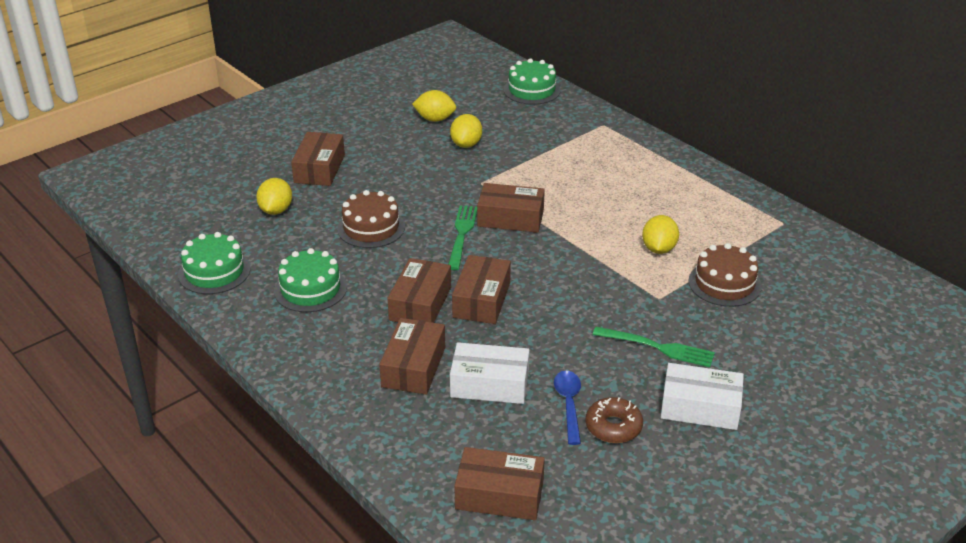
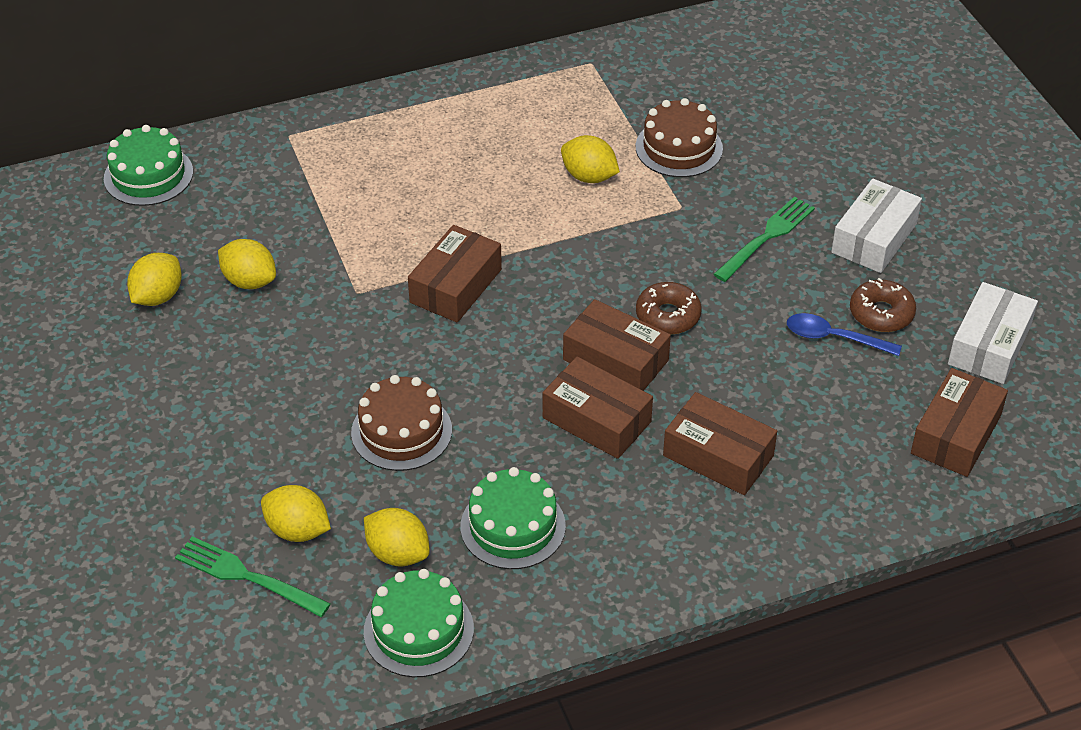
camera: 70 degrees left, 10 degrees up
brown box [291,132,345,186] -> none
green fork [448,205,477,270] -> green fork moved to [175,536,331,617]
white box [450,342,529,404] -> white box moved to [948,282,1038,384]
none -> yellow lemon [364,508,430,566]
none -> brown donut [636,282,702,335]

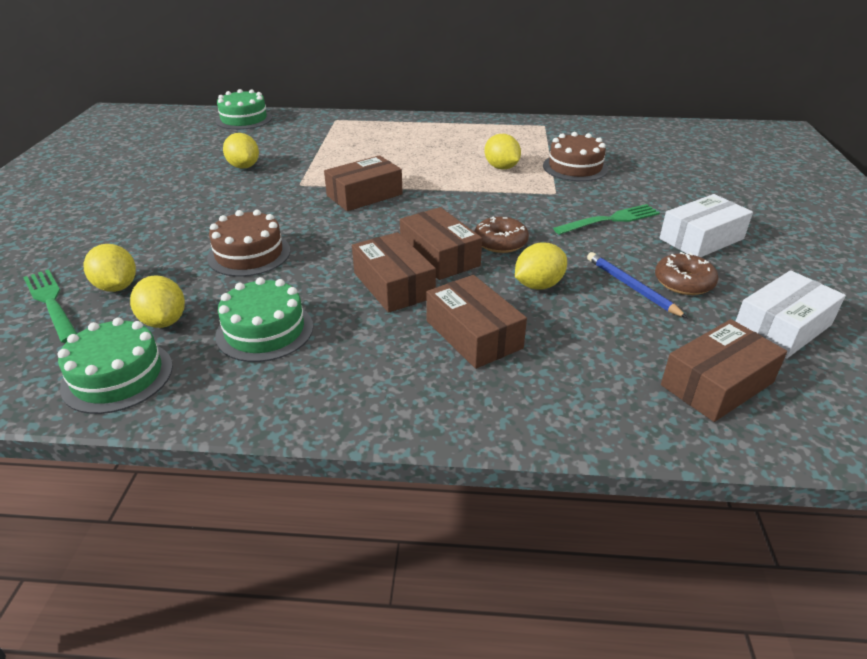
camera: 25 degrees right, 10 degrees down
yellow lemon [127,253,182,306] -> yellow lemon moved to [515,243,567,290]
blue spoon [787,313,902,356] -> blue pencil [587,252,688,318]

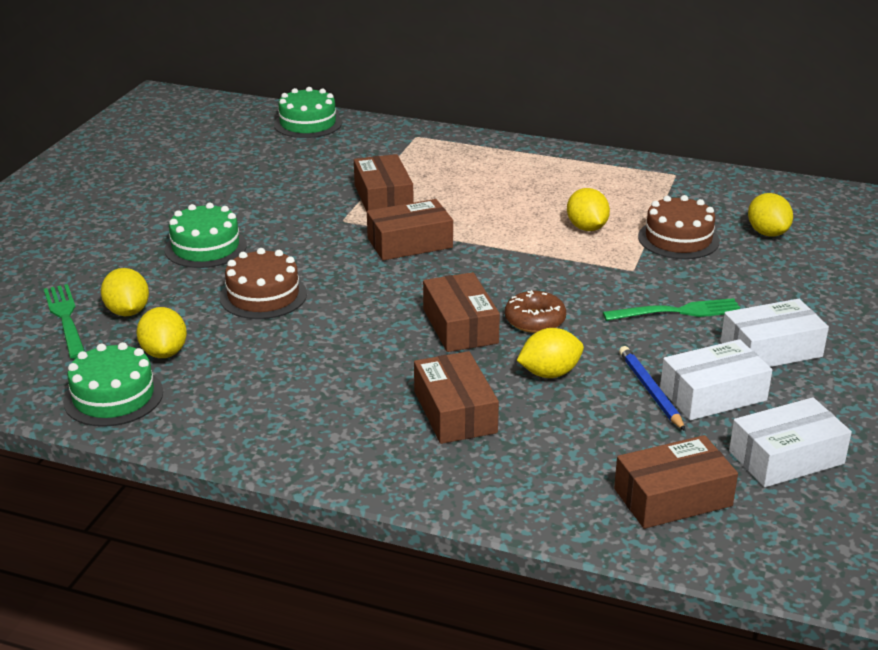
camera: 15 degrees right, 5 degrees down
green cake [215,277,313,362] -> green cake moved to [164,203,247,268]
yellow lemon [223,133,259,169] -> yellow lemon moved to [748,193,793,237]
brown box [352,232,436,313] -> brown box moved to [354,154,414,212]
brown donut [655,252,719,295] -> white box [660,339,772,420]

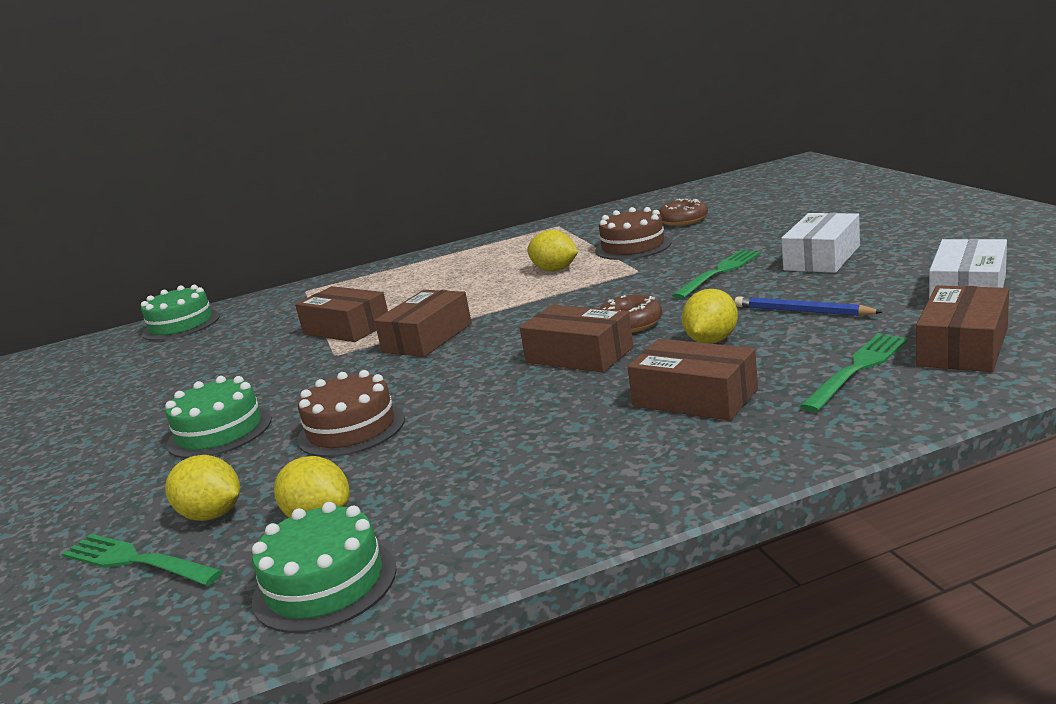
camera: 35 degrees left, 10 degrees down
white box [660,339,772,420] -> none
yellow lemon [748,193,793,237] -> brown donut [659,199,708,226]
none -> green fork [800,334,908,412]

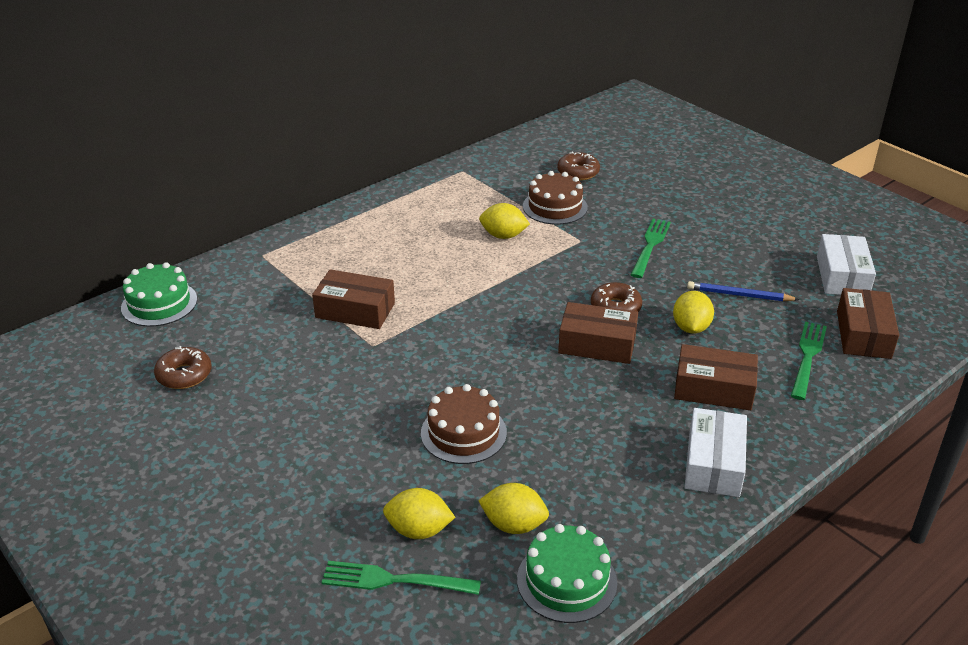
camera: 25 degrees left, 15 degrees up
green cake [165,376,272,458] -> none
brown box [374,290,472,357] -> none
white box [781,213,860,273] -> white box moved to [685,408,747,497]
none -> brown donut [154,346,212,389]

